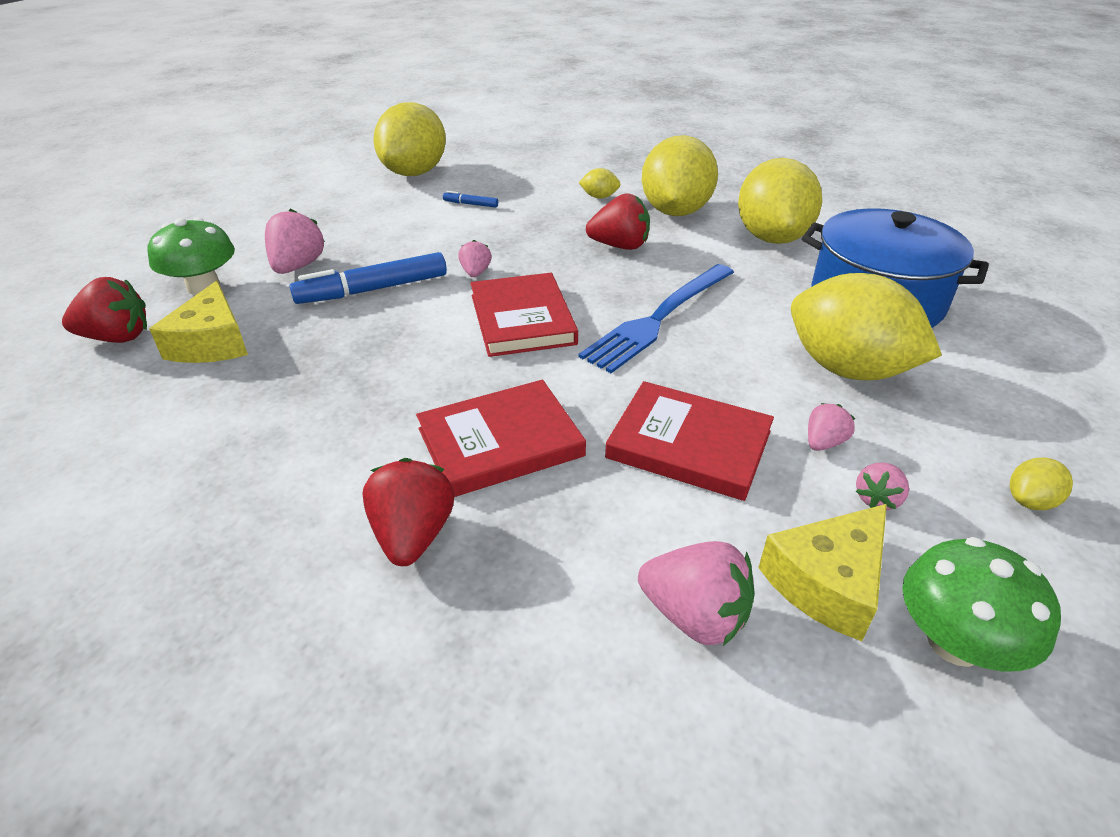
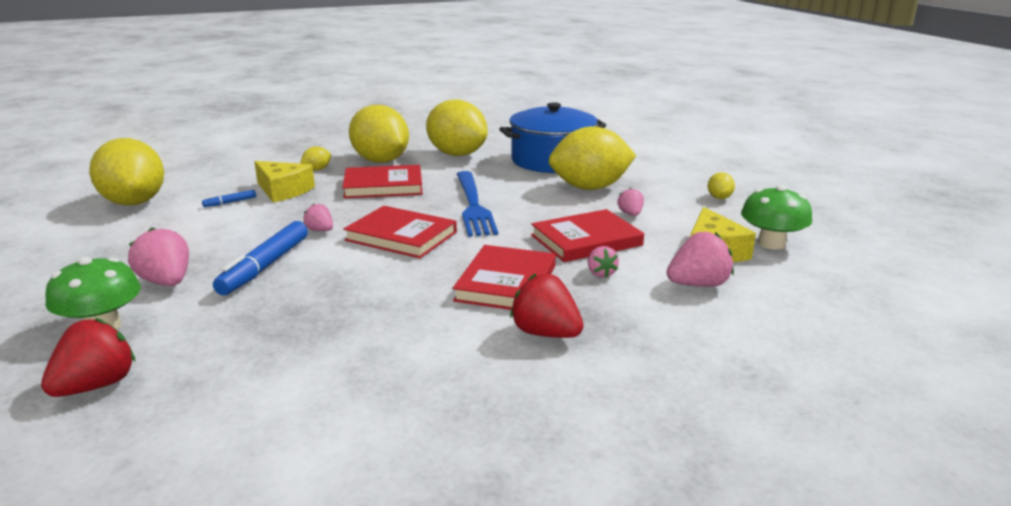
camera: 50 degrees left, 15 degrees down
yellow cheese [149,281,248,363] -> yellow cheese moved to [254,161,315,202]
red strawberry [586,193,650,250] -> red book [342,165,423,198]
pink strawberry [856,463,909,510] -> pink strawberry moved to [588,246,619,278]

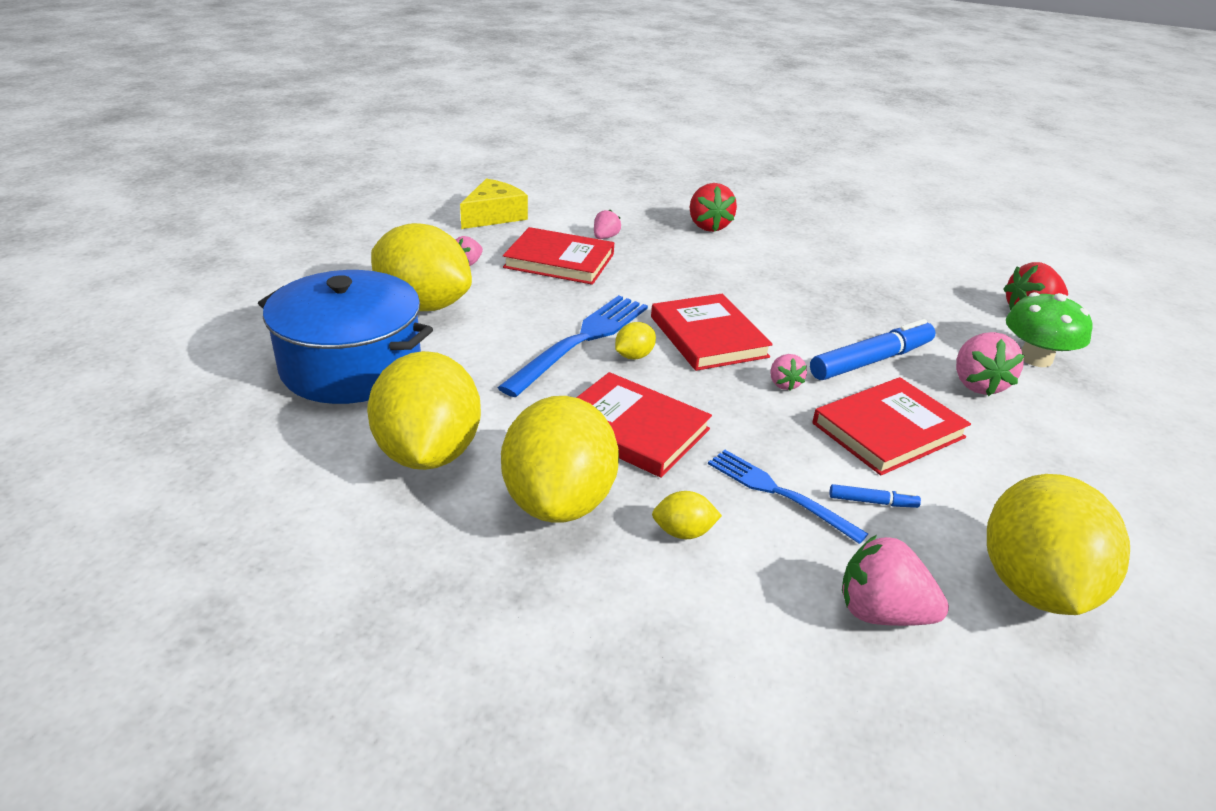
camera: 140 degrees left, 10 degrees up
yellow cheese [254,161,315,202] -> blue fork [708,450,868,544]
red book [453,245,556,310] -> red book moved to [812,377,971,475]
pink strawberry [667,232,734,287] -> pink strawberry moved to [842,535,949,626]
yellow lemon [708,172,735,199] -> yellow lemon moved to [615,322,656,359]
green mushroom [741,185,812,250] -> none

